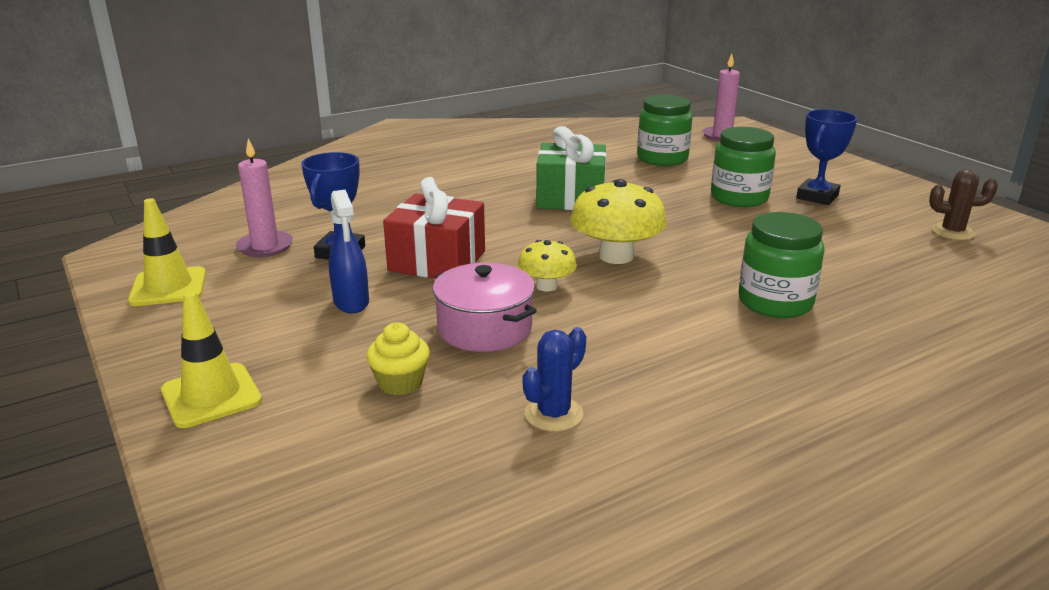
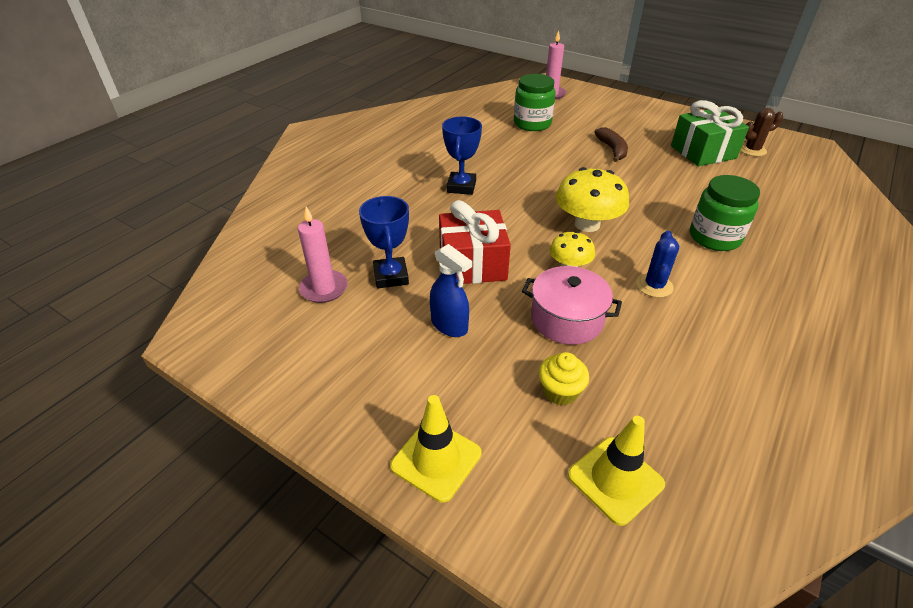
camera: 25 degrees left, 15 degrees up
yellow traffic cone [128,198,206,306] -> yellow traffic cone moved to [568,416,665,526]
blue cactus [522,327,586,432] -> blue cactus moved to [636,231,679,298]
green gift [536,126,606,210] -> green gift moved to [671,100,749,166]
green jar [711,127,776,207] -> brown banana [594,127,628,162]
blue trophy [796,109,857,205] -> blue trophy moved to [442,117,482,195]

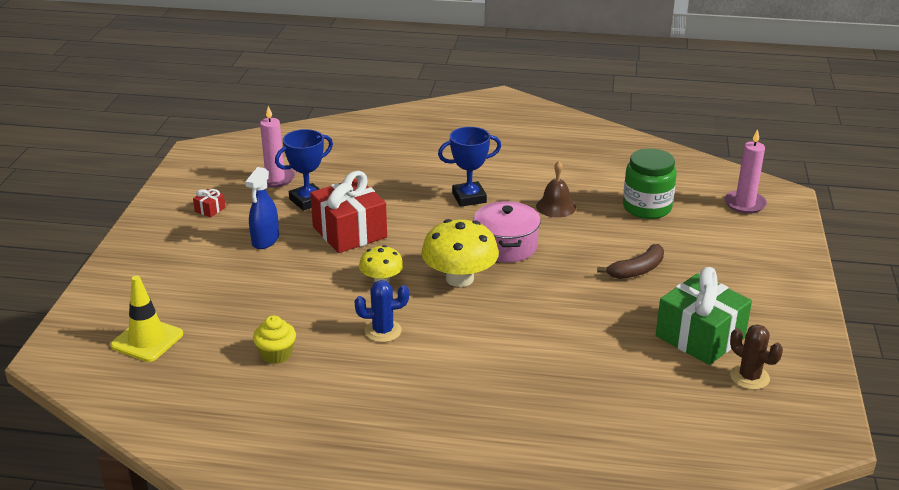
camera: 65 degrees right, 10 degrees down
yellow traffic cone [390,395,482,503] -> none
pink pot [522,266,622,345] -> pink pot moved to [474,201,541,262]
yellow cupcake [539,352,589,405] -> yellow cupcake moved to [253,315,296,364]
green jar [690,175,760,251] -> none
none -> red gift [193,189,226,218]
none -> brown bell [536,161,576,218]

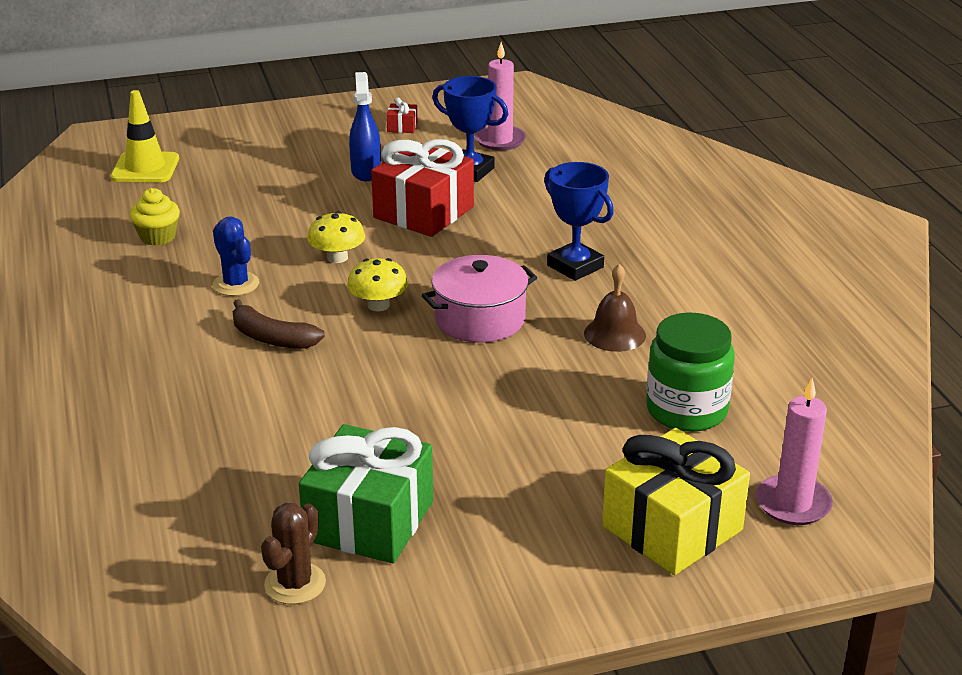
camera: 65 degrees right, 0 degrees up
blue spray bottle [245,167,279,249] -> blue spray bottle turned 90 degrees clockwise [349,72,381,181]
yellow mushroom [421,219,499,287] -> yellow mushroom [347,258,408,311], size x0.58
brown banana [597,244,664,279] -> brown banana moved to [233,299,325,349]
none -> yellow gift [602,428,750,575]

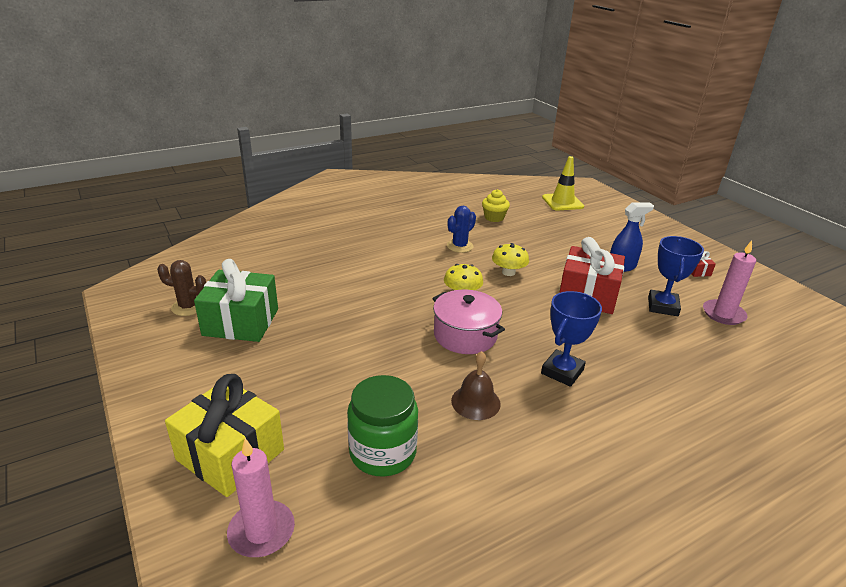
camera: 75 degrees right, 0 degrees up
brown banana [233,299,325,349] -> none

